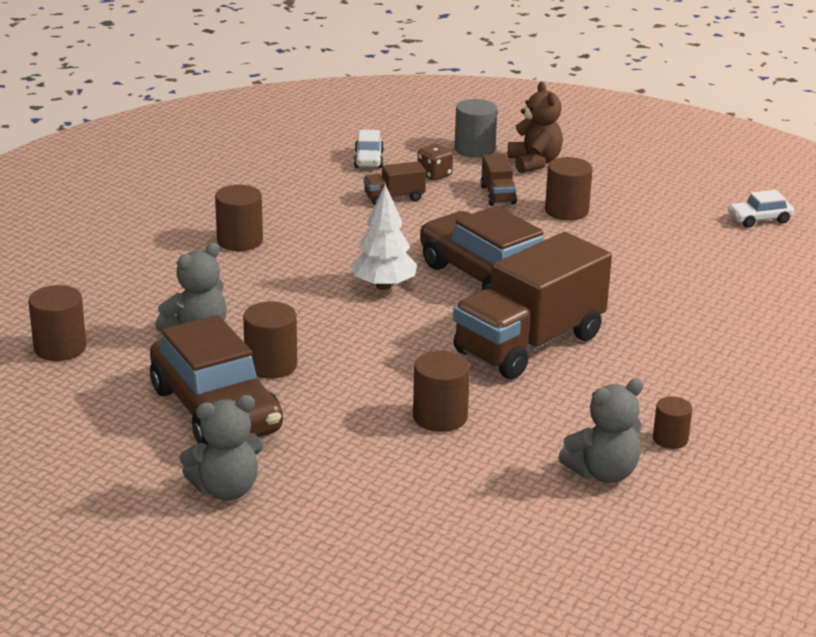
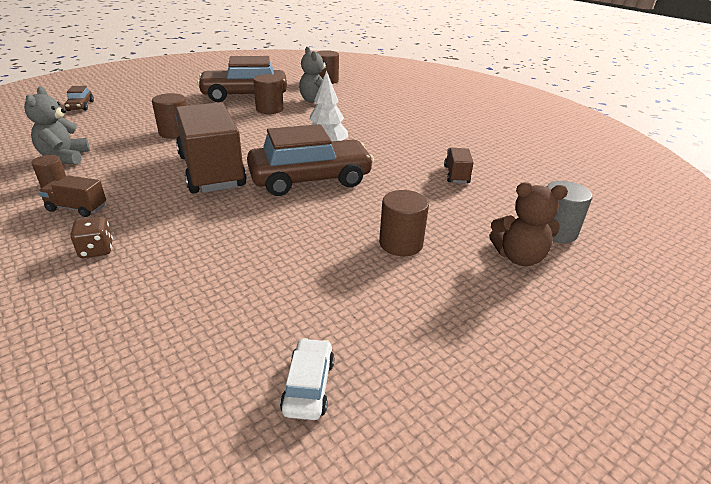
camera: 110 degrees right, 5 degrees up
grey teddy bear [180,395,264,500] -> none
brown cylinder [215,185,263,251] -> none
white car [354,130,384,168] -> none
brown dice [418,144,453,180] -> brown dice moved to [70,217,113,258]
brown truck [481,154,517,206] -> brown truck moved to [38,175,106,217]
none -> brown car [65,86,94,111]

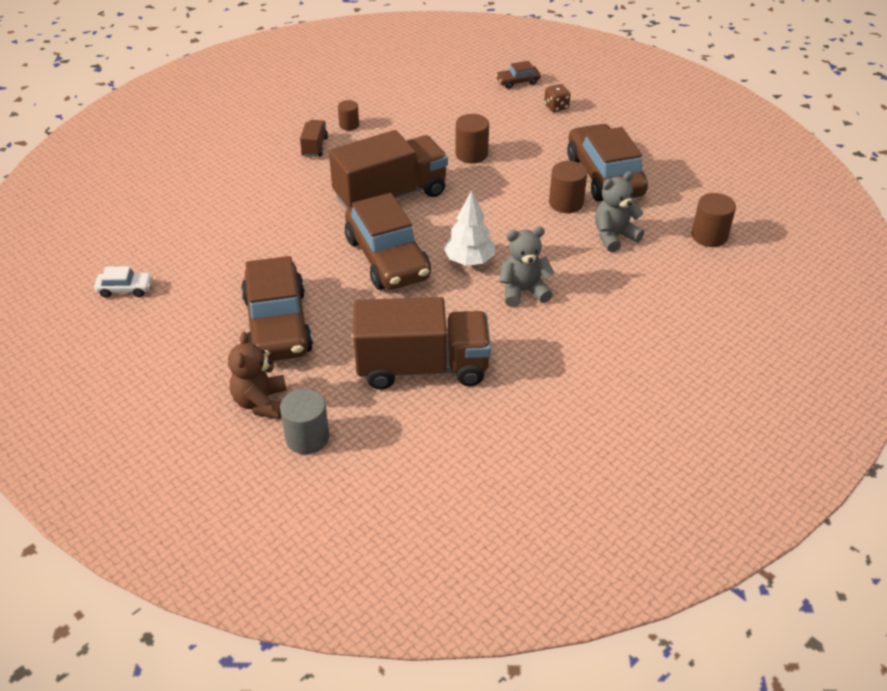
camera: 85 degrees right, 10 degrees up
grey teddy bear [24,86,90,165] -> grey teddy bear moved to [499,227,555,307]
brown dice [70,217,113,258] -> brown dice moved to [544,84,571,112]
brown cylinder [379,190,429,256] -> brown car [241,256,313,361]
brown truck [444,148,474,183] -> brown truck [353,297,491,390], size x2.35

